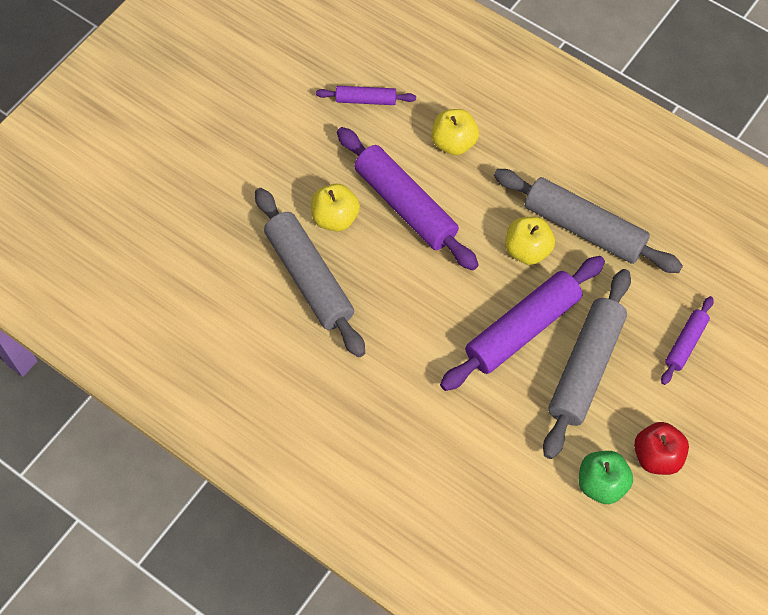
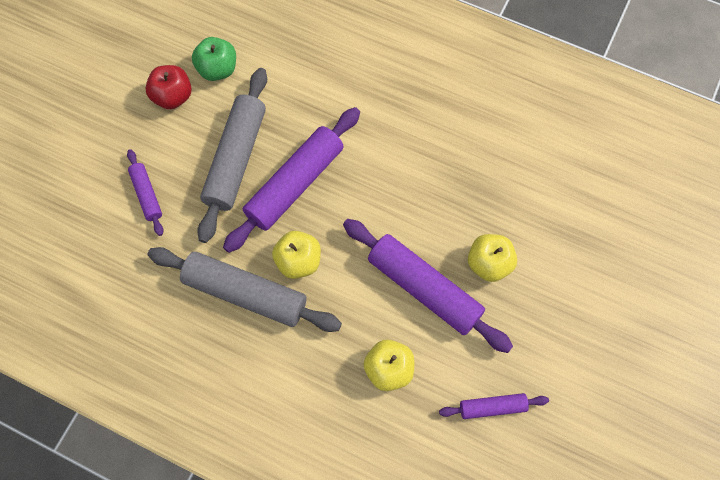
camera: 170 degrees right, 5 degrees up
grey rolling pin [255,188,365,357] -> none
purple rolling pin [661,296,714,385] -> purple rolling pin turned 45 degrees counterclockwise [127,149,163,236]

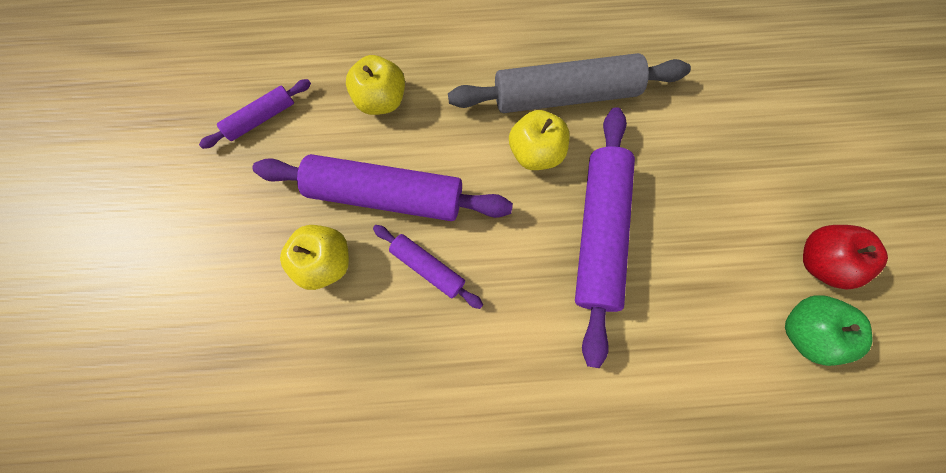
camera: 150 degrees right, 5 degrees up
purple rolling pin [127,149,163,236] -> purple rolling pin moved to [373,225,483,309]
grey rolling pin [197,68,267,243] -> none

